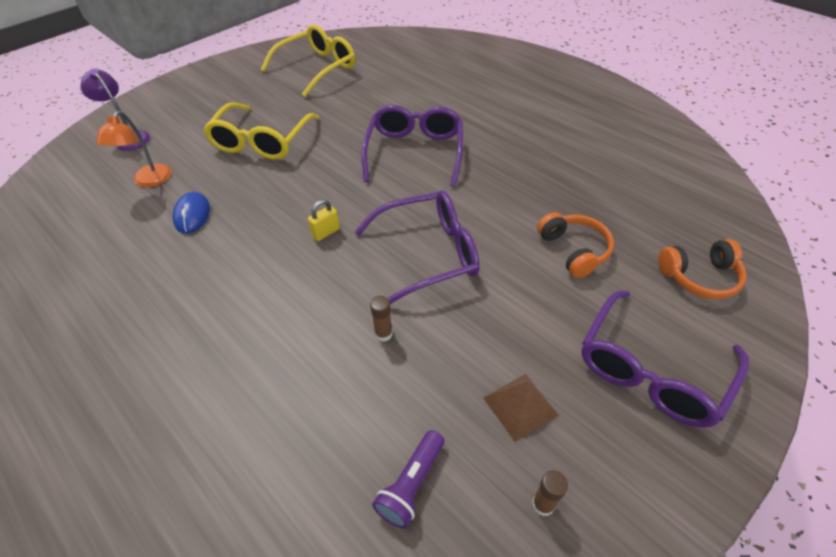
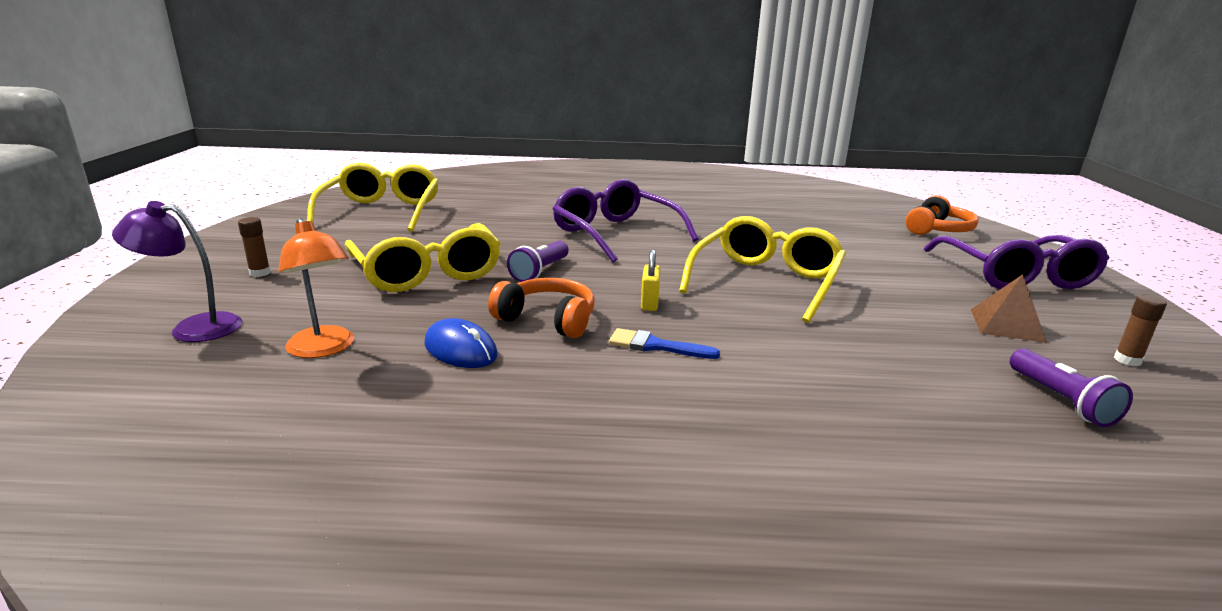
camera: 45 degrees left, 25 degrees down
purple glasses [354,190,480,304] -> yellow glasses [679,216,846,323]
brown glue stick [370,296,393,342] -> brown glue stick moved to [238,217,271,277]
orange headphones [537,212,614,278] -> orange headphones moved to [488,278,595,338]
none -> purple flashlight [507,241,569,282]
none -> blue brush [609,328,720,359]

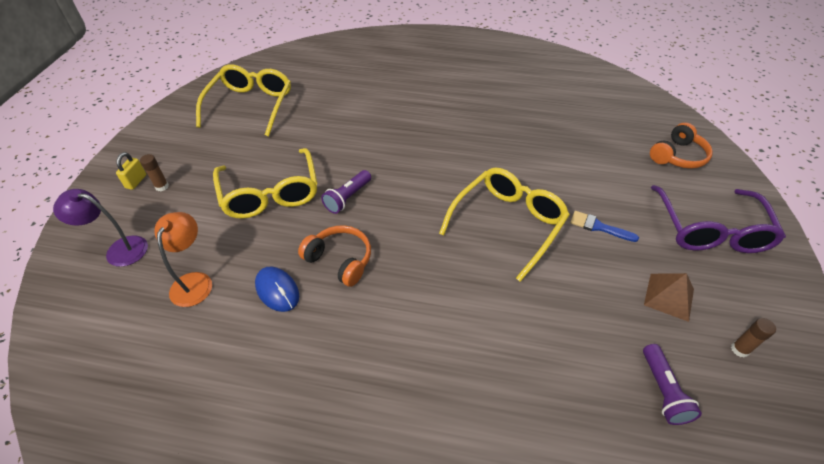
camera: 10 degrees right, 25 degrees up
orange lamp [278,218,354,358] -> orange lamp turned 150 degrees counterclockwise [154,212,212,307]
purple glasses [553,179,698,263] -> none
blue brush [609,328,720,359] -> blue brush moved to [570,211,639,242]
yellow padlock [641,249,661,311] -> yellow padlock moved to [116,152,146,190]

